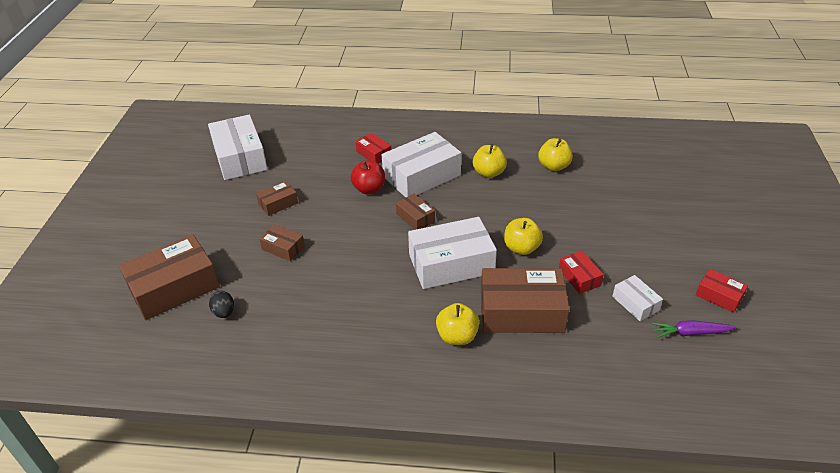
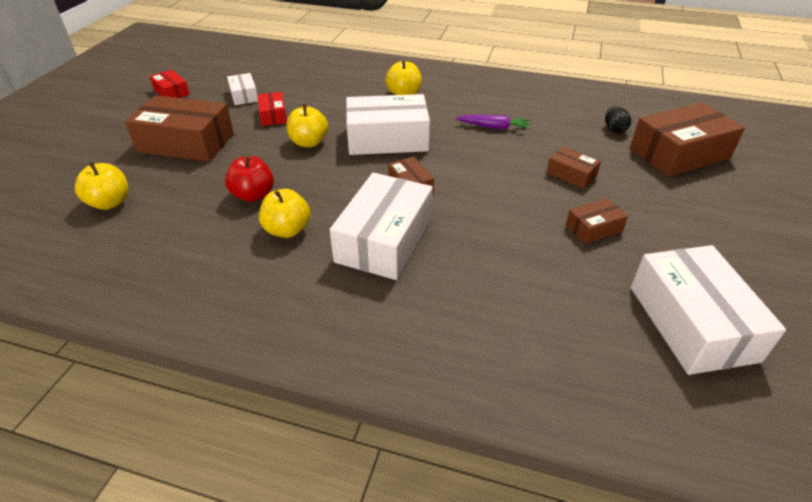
camera: 170 degrees left, 0 degrees up
red apple [350,160,385,194] -> red apple moved to [225,156,274,202]
red box [355,133,391,164] -> none
white box [382,132,461,198] -> white box turned 45 degrees counterclockwise [330,173,433,280]
brown box [481,268,570,333] -> brown box moved to [125,95,234,162]
yellow apple [538,138,573,171] -> yellow apple moved to [75,162,128,210]
purple carrot [652,320,736,338] -> purple carrot moved to [455,115,530,129]

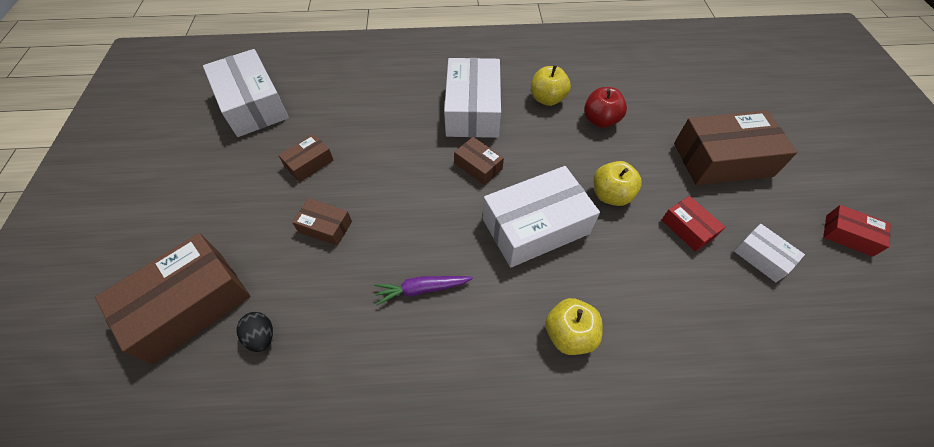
camera: 160 degrees right, 15 degrees up
yellow apple [75,162,128,210] -> none

